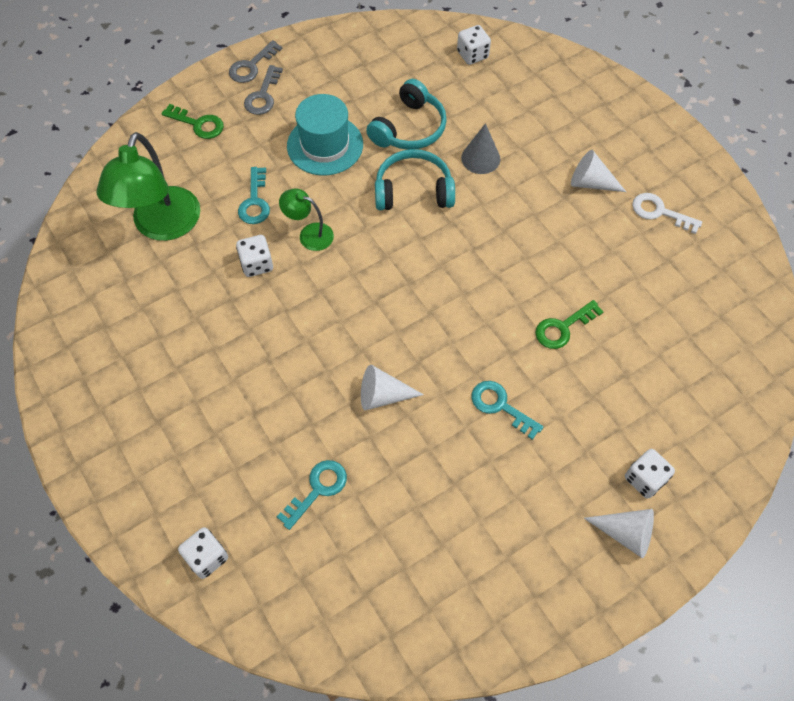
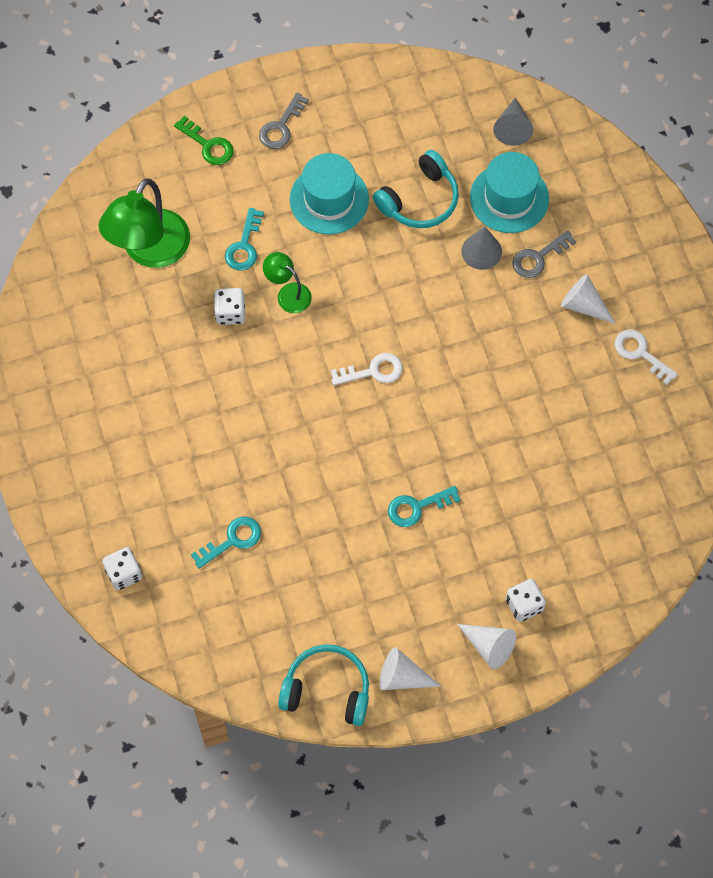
camera: 15 degrees right, 5 degrees up
grey key [229,40,283,83] -> grey key moved to [512,230,576,278]
white cone [361,365,424,410] -> white cone moved to [380,647,441,690]
turquoise headphones [375,149,455,210] -> turquoise headphones moved to [278,644,369,726]
white dice [457,25,491,65] -> grey cone [493,98,533,146]
turquoise key [471,381,543,440] -> turquoise key turned 75 degrees counterclockwise [388,486,461,527]
green key [535,300,603,349] -> none
none -> white key [331,353,403,385]
none -> turquoise hat [470,152,549,233]

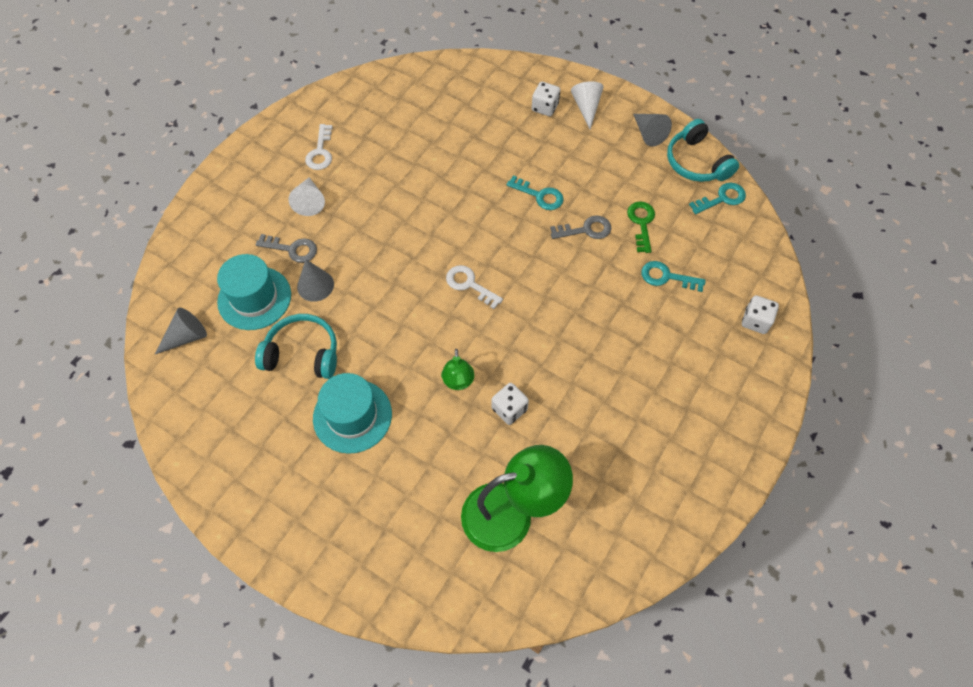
camera: 130 degrees left, 5 degrees down
green key [174,116,234,165] -> green key moved to [627,201,655,253]
turquoise key [225,208,264,270] -> turquoise key moved to [689,183,746,214]
grey key [259,93,309,149] -> grey key moved to [550,215,611,239]
white cone [380,647,441,690] -> grey cone [633,114,672,147]

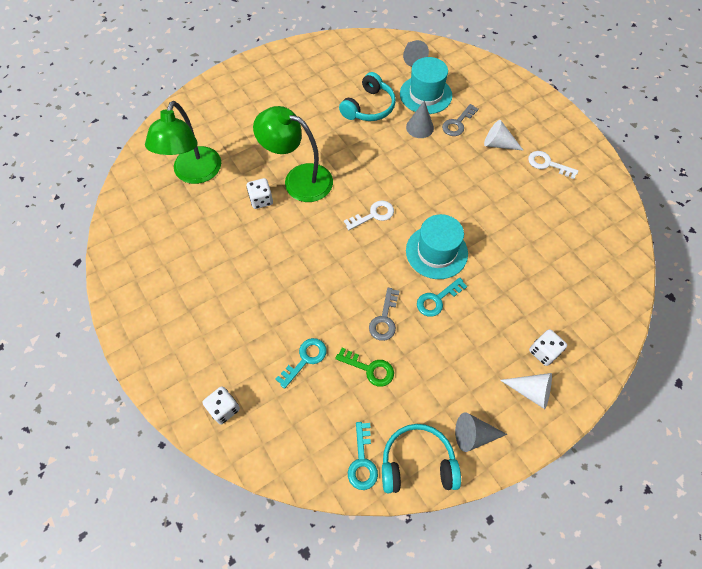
camera: 115 degrees right, 0 degrees up
turquoise hat [313,373,392,454] -> turquoise hat moved to [406,214,468,279]
green lamp [441,349,474,390] -> green lamp [253,106,333,202], size x1.98

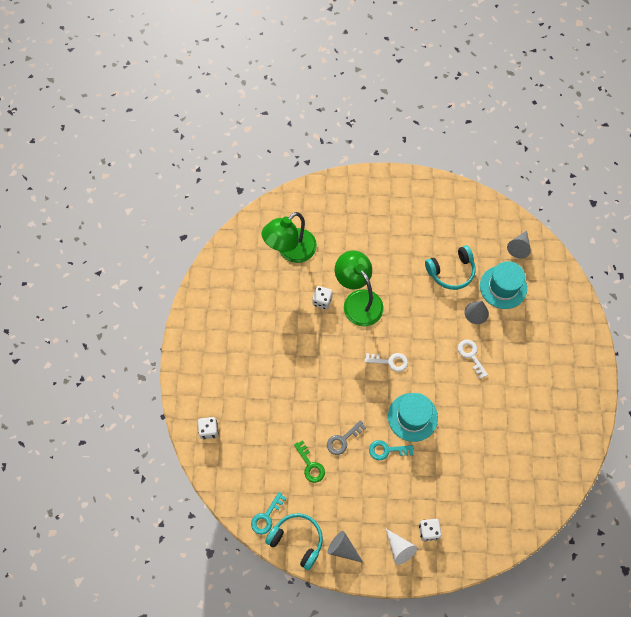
camera: 35 degrees right, 5 degrees up
turquoise key [275,338,327,389] -> none
grey key [442,104,478,136] -> none
white cone [484,120,524,151] -> none
white key [528,151,578,179] -> white key moved to [458,340,488,379]

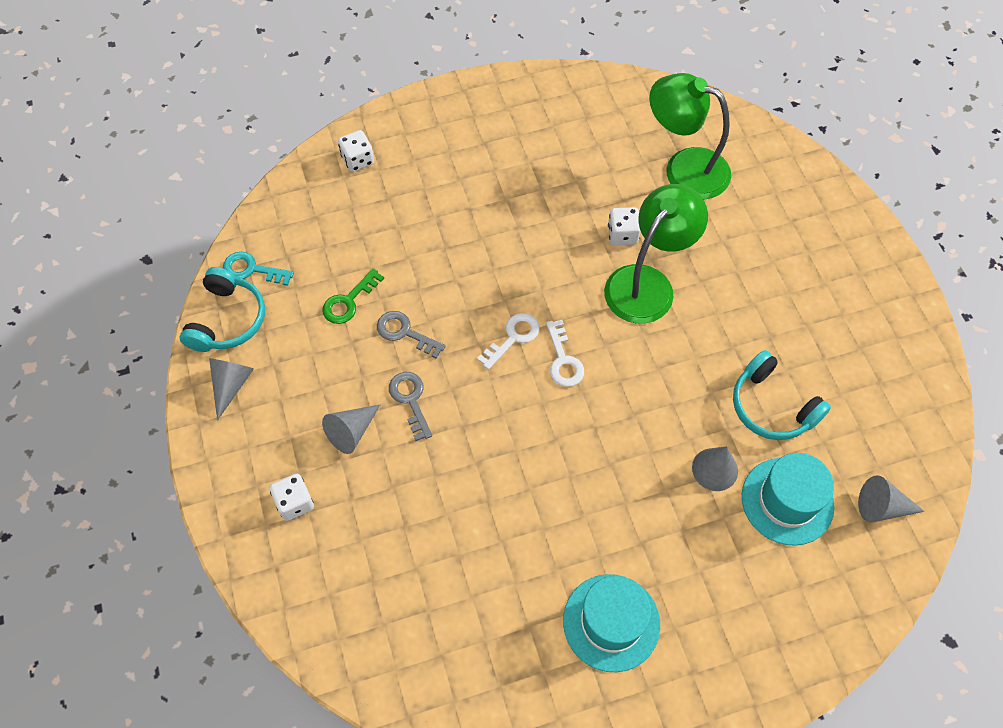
camera: 70 degrees right, 5 degrees down
turquoise key [369,440,414,460] -> grey key [389,372,432,441]
white cone [386,529,417,565] -> none
turquoise hat [388,393,438,442] -> turquoise hat moved to [563,574,660,672]
white key [458,340,488,379] -> white key moved to [477,313,540,370]
none -> grey cone [322,404,381,454]

